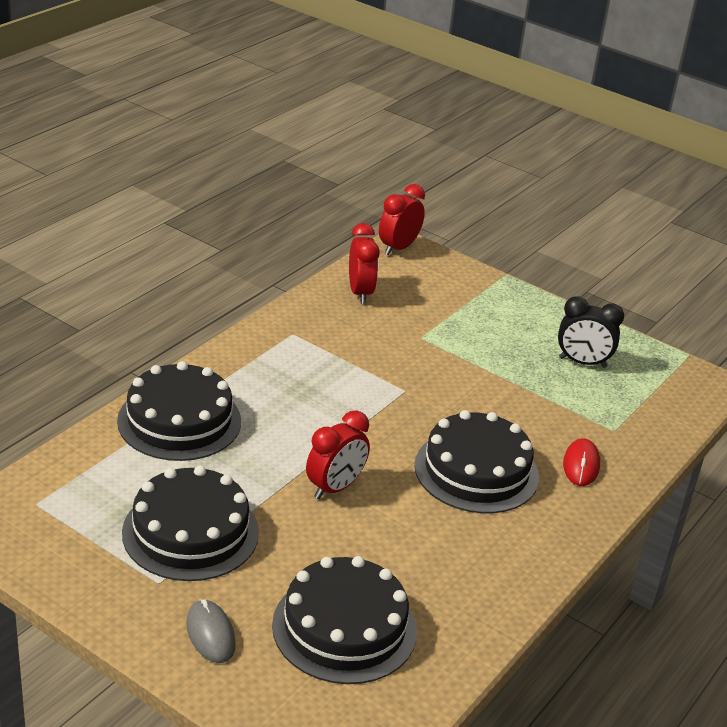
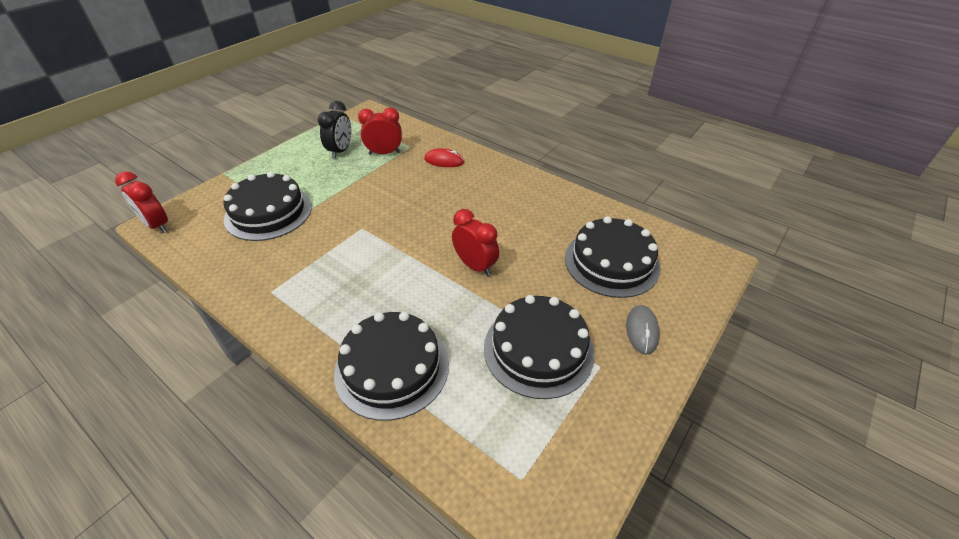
camera: 85 degrees left, 10 degrees up
grey mouse [186,599,236,663] -> grey mouse turned 60 degrees counterclockwise [626,305,660,355]
red clock [349,223,380,304] -> red clock moved to [358,107,402,155]
black cake [415,410,539,513] -> black cake moved to [223,171,312,241]

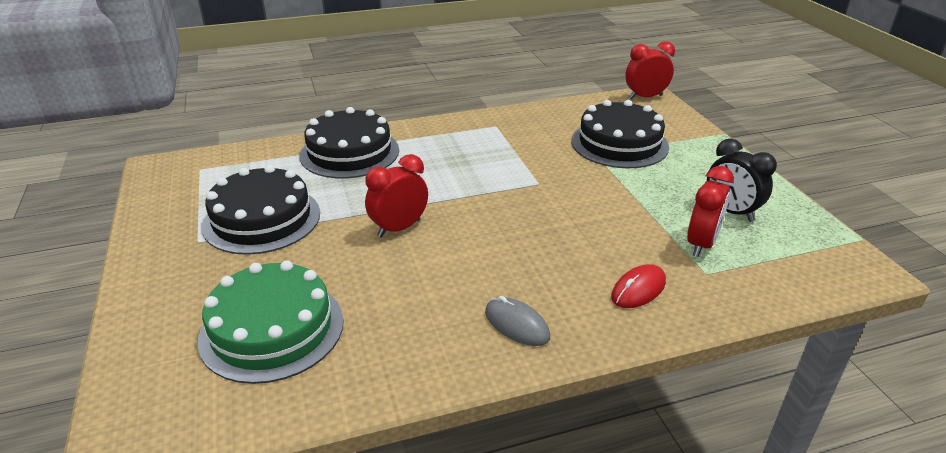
camera: 125 degrees right, 10 degrees down
red clock [452,209,499,276] -> red clock turned 150 degrees clockwise [365,154,428,238]
black cake [565,216,660,298] -> green cake [198,260,344,384]
grey mouse [626,305,660,355] -> grey mouse moved to [485,296,550,346]

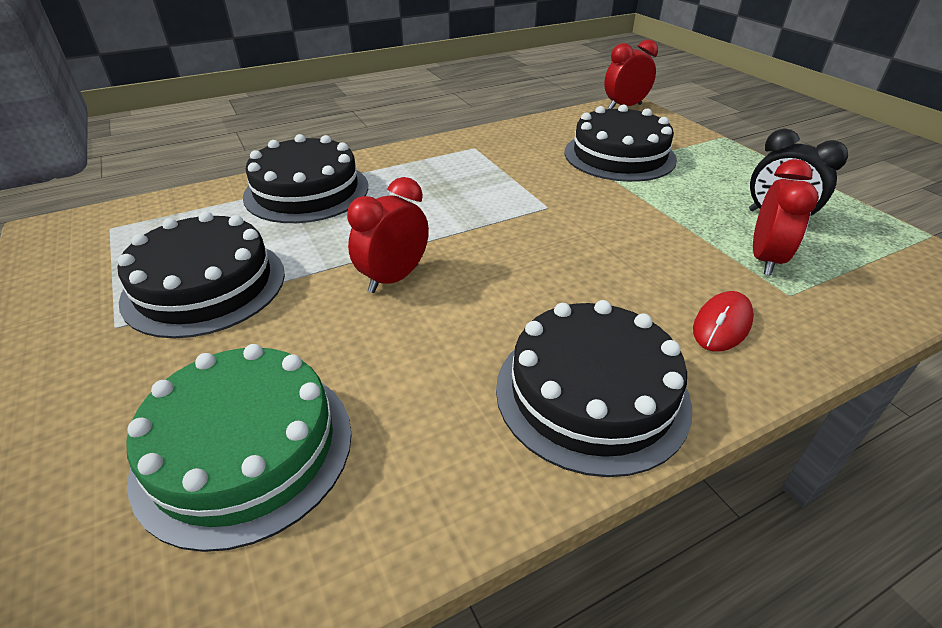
camera: 10 degrees left, 5 degrees up
grey mouse [485,296,550,346] -> black cake [496,300,692,477]

